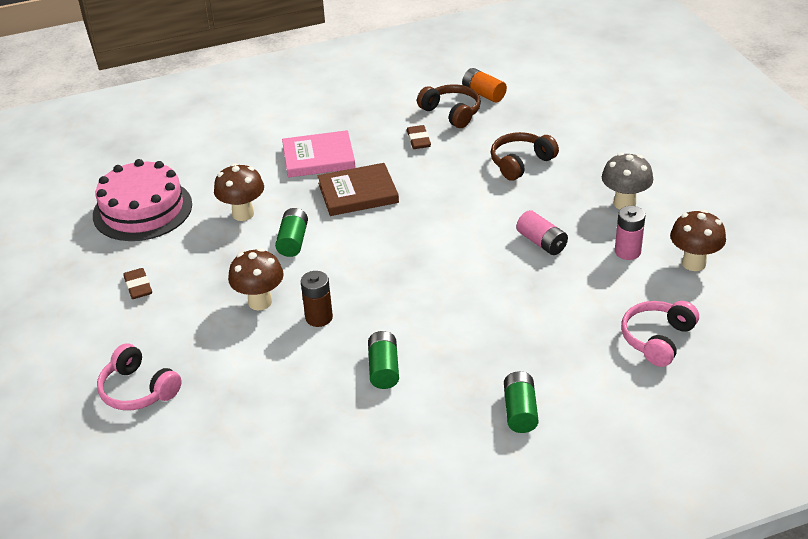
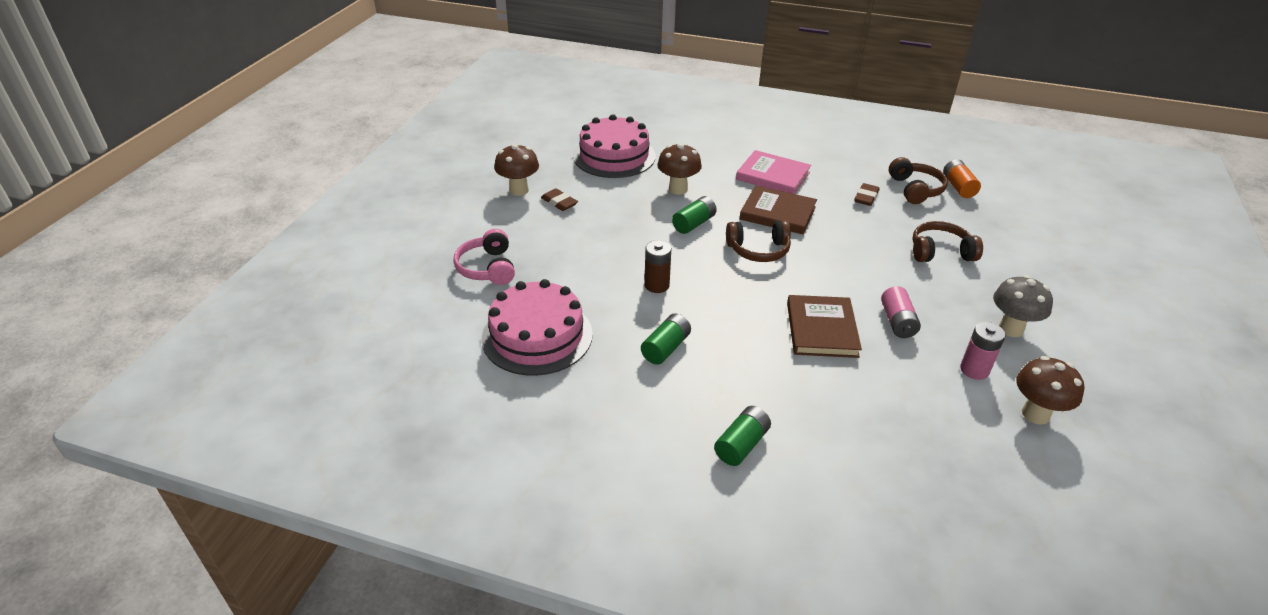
camera: 35 degrees right, 0 degrees up
brown eraser [123,268,152,299] -> brown eraser turned 60 degrees counterclockwise [541,188,578,211]
brown mushroom [228,248,284,310] -> brown mushroom moved to [494,144,539,196]
pink headphones [621,301,699,367] -> none
none -> pink cake [482,279,593,376]
none -> brown headphones [726,220,791,262]
none -> brown book [787,295,862,358]

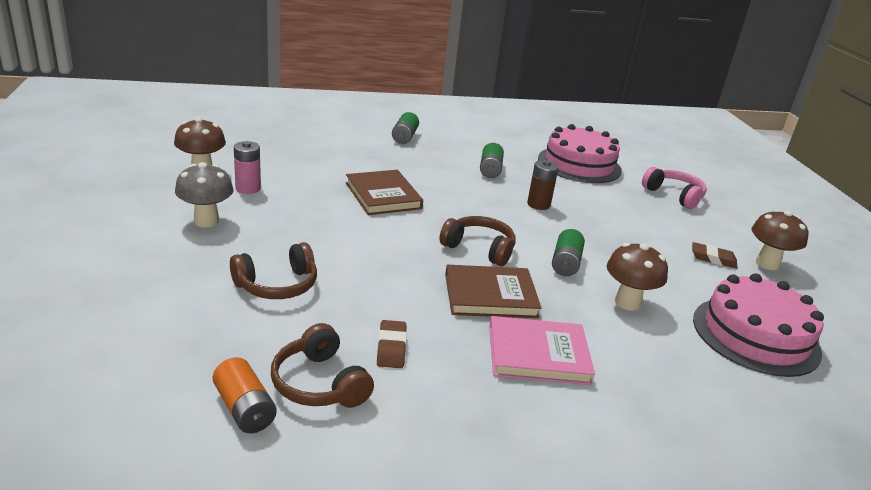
camera: 150 degrees right, 10 degrees down
brown headphones [726,220,791,262] -> brown headphones turned 60 degrees clockwise [439,216,515,266]
pink battery [881,286,921,338] -> none

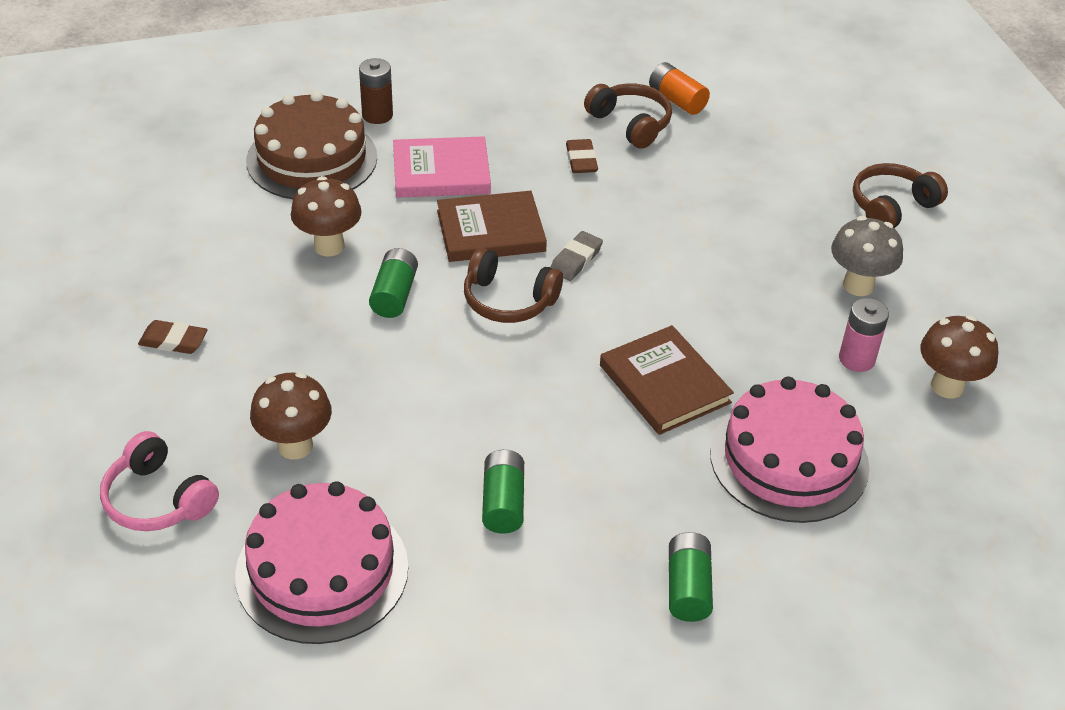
camera: 175 degrees right, 15 degrees up
brown headphones [230,242,317,299] -> brown headphones moved to [853,163,948,228]
brown battery [527,160,559,210] -> brown battery moved to [359,58,393,124]
pink cake [693,273,824,377] -> pink cake moved to [710,377,870,523]
brown mushroom [752,210,808,270] -> brown mushroom moved to [250,372,332,460]
none -> brown cake [246,91,377,199]
none -> grey eraser [550,231,603,281]

